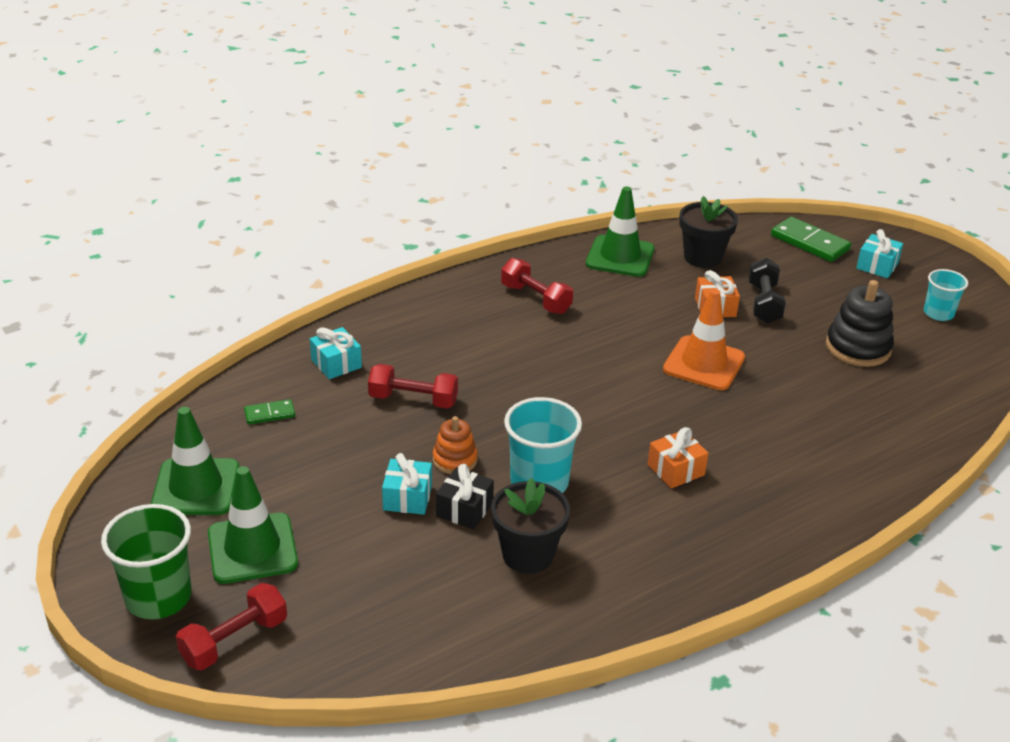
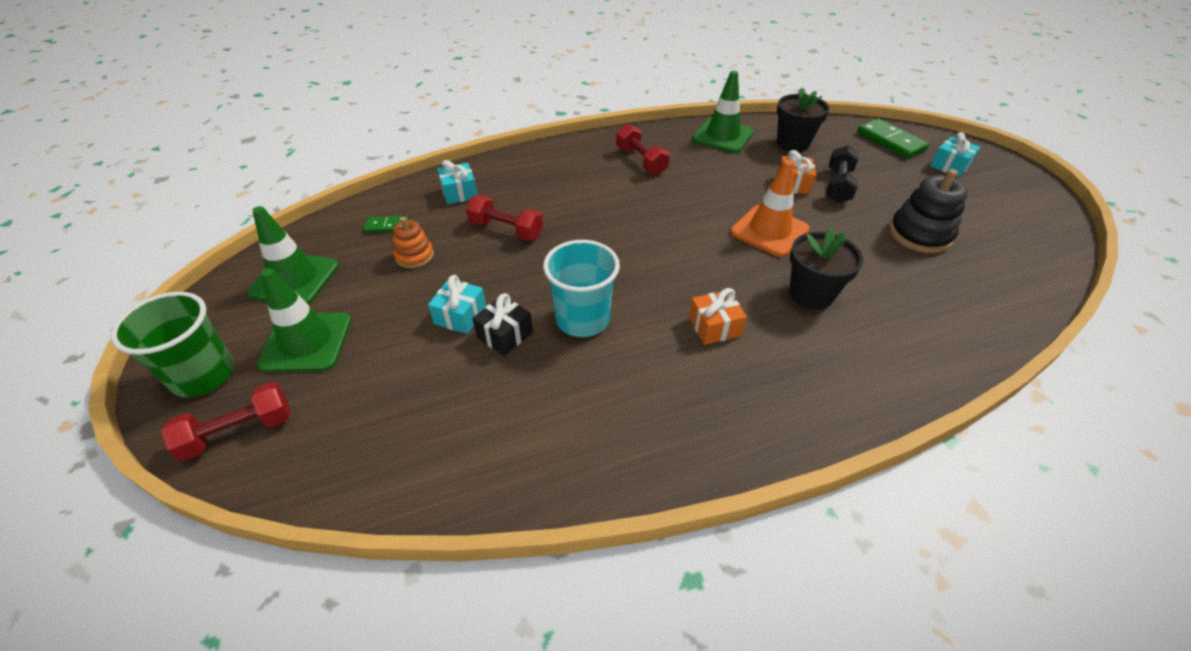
camera: 15 degrees right, 10 degrees up
orange stacking toy [433,416,478,474] -> orange stacking toy moved to [393,217,434,268]
black flower pot [491,478,570,574] -> black flower pot moved to [790,228,863,310]
turquoise cup [924,269,968,321] -> none

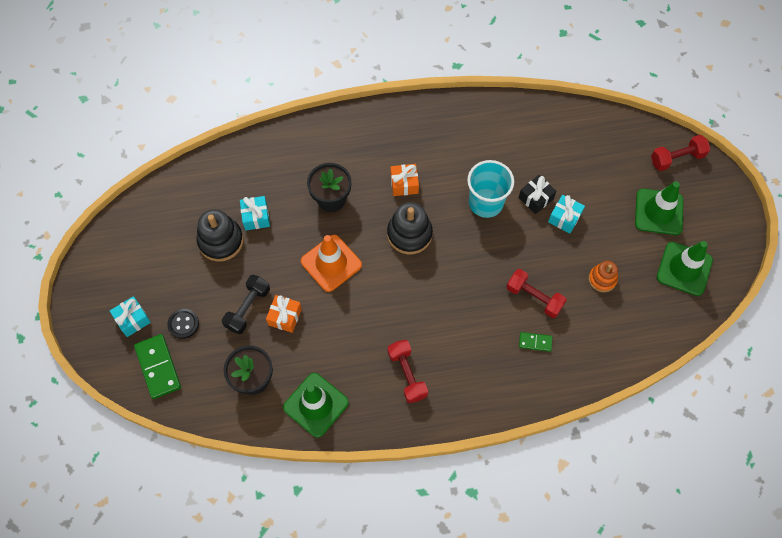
camera: 170 degrees left, 20 degrees up
green cup [111,292,234,398] -> none
green domino [364,216,408,233] -> green domino moved to [519,332,552,352]
turquoise gift [437,160,477,204] -> turquoise gift moved to [240,196,270,231]
none -> black button [167,309,199,339]
none -> black stacking toy [387,202,433,254]

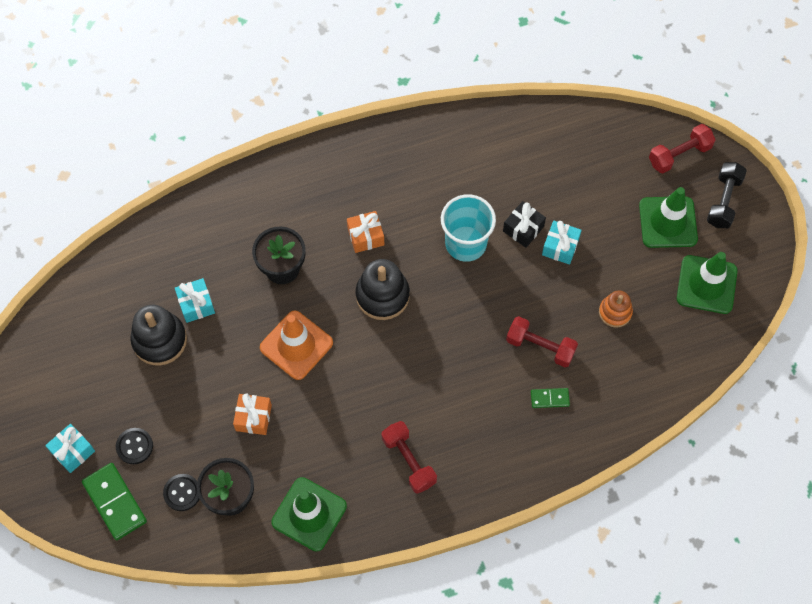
camera: 10 degrees left, 0 degrees up
black dumbbell [222,275,270,334] -> black dumbbell moved to [707,162,747,228]
none -> black button [163,474,199,511]

